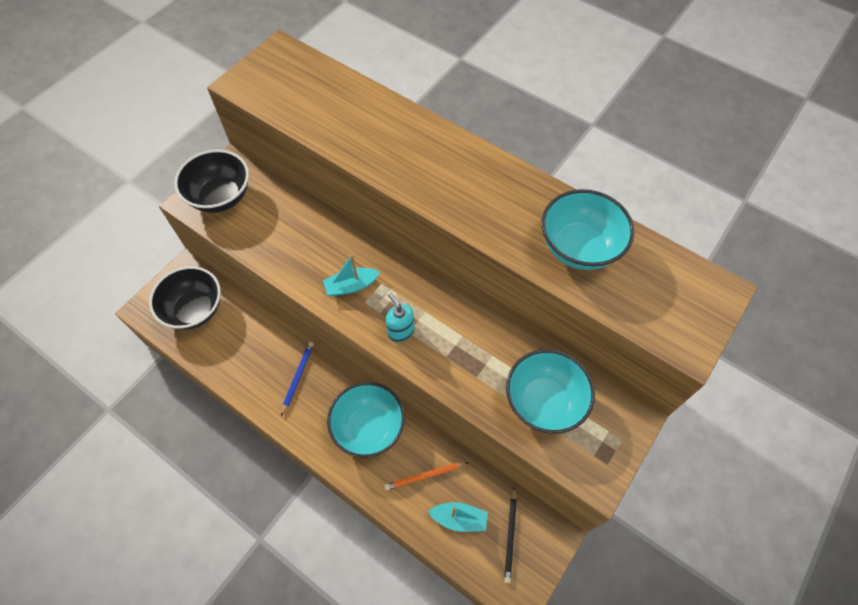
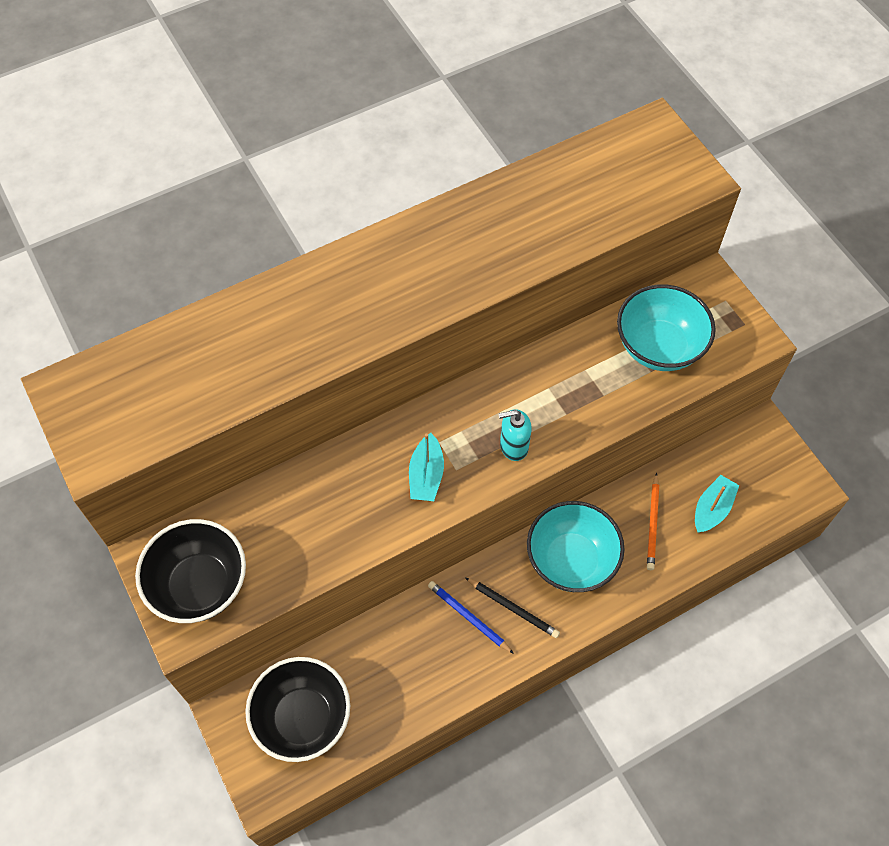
camera: 65 degrees left, 0 degrees up
black pencil [504,487,517,584] -> black pencil moved to [465,578,560,638]
turquoise bowl [542,189,634,270] -> none

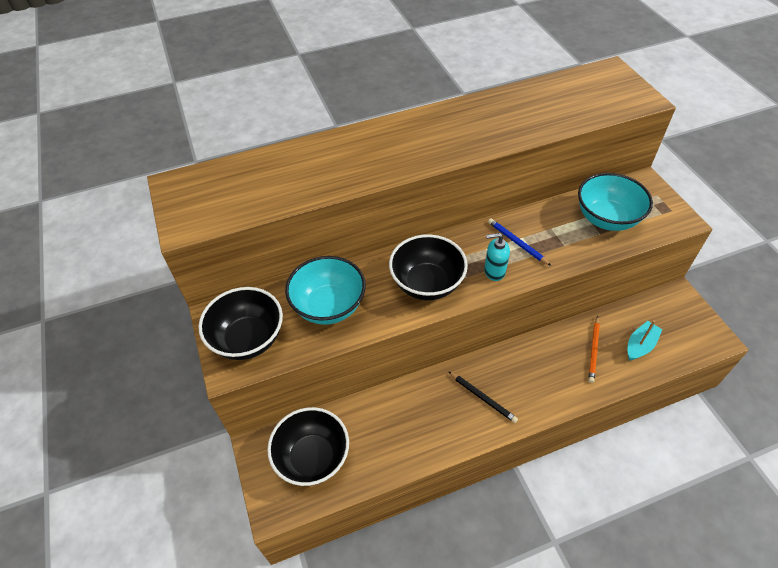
camera: 10 degrees right, 10 degrees down
turquoise boat [409,433,444,501] -> black bowl [389,234,468,300]
blue pencil [428,581,514,654] -> blue pencil moved to [488,218,551,266]
turquoise bowl [527,501,625,592] -> turquoise bowl moved to [285,256,366,325]

